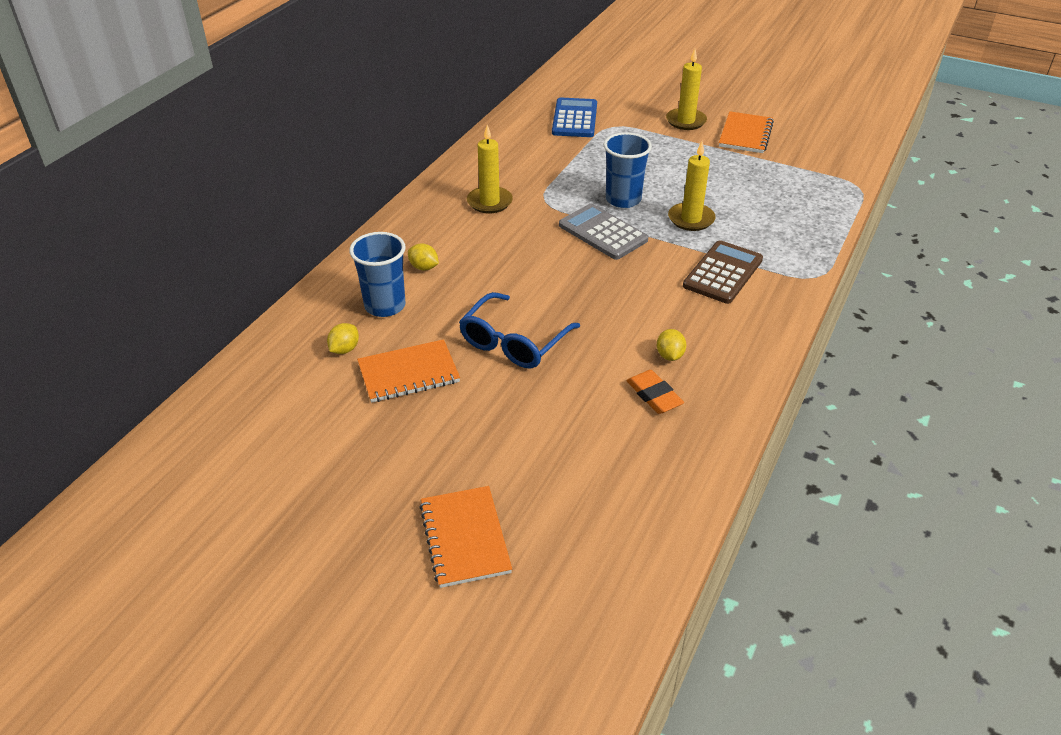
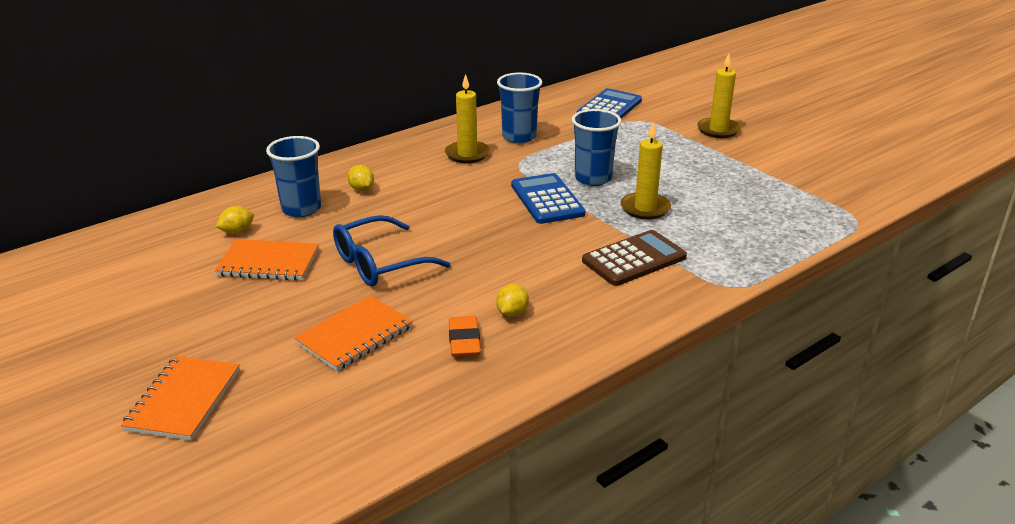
camera: 25 degrees right, 10 degrees down
grey calculator [559,204,649,260] -> blue calculator [511,173,586,224]
orange notebook [719,111,774,153] -> orange notebook moved to [294,296,413,371]
none -> blue cup [497,73,543,143]

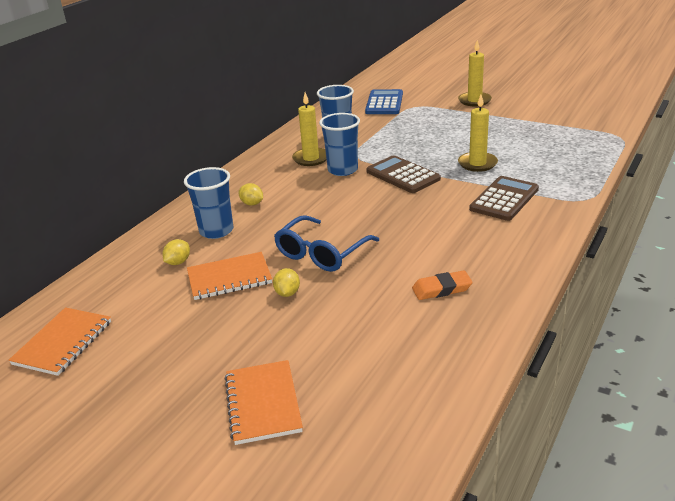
camera: 20 degrees left, 0 degrees up
orange notebook [294,296,413,371] -> orange notebook moved to [8,307,111,376]
orange eraser [449,316,481,357] -> orange eraser turned 75 degrees counterclockwise [412,270,473,300]
yellow lemon [496,284,529,317] -> yellow lemon moved to [273,268,300,297]
blue calculator [511,173,586,224] -> brown calculator [366,155,441,193]
blue cup [572,109,622,186] -> blue cup moved to [319,113,360,176]

